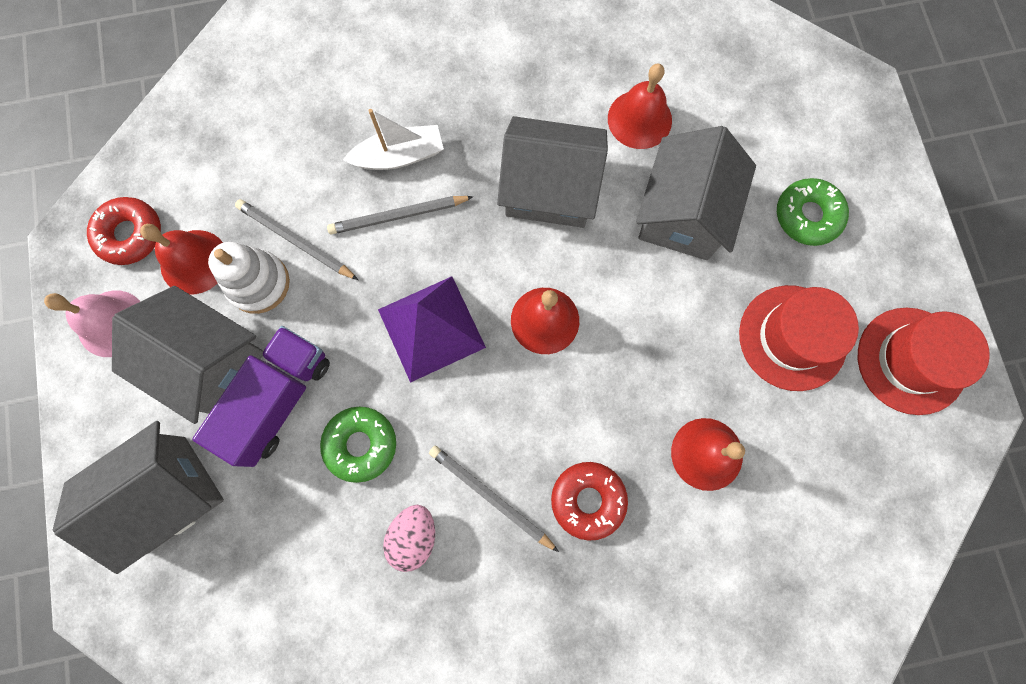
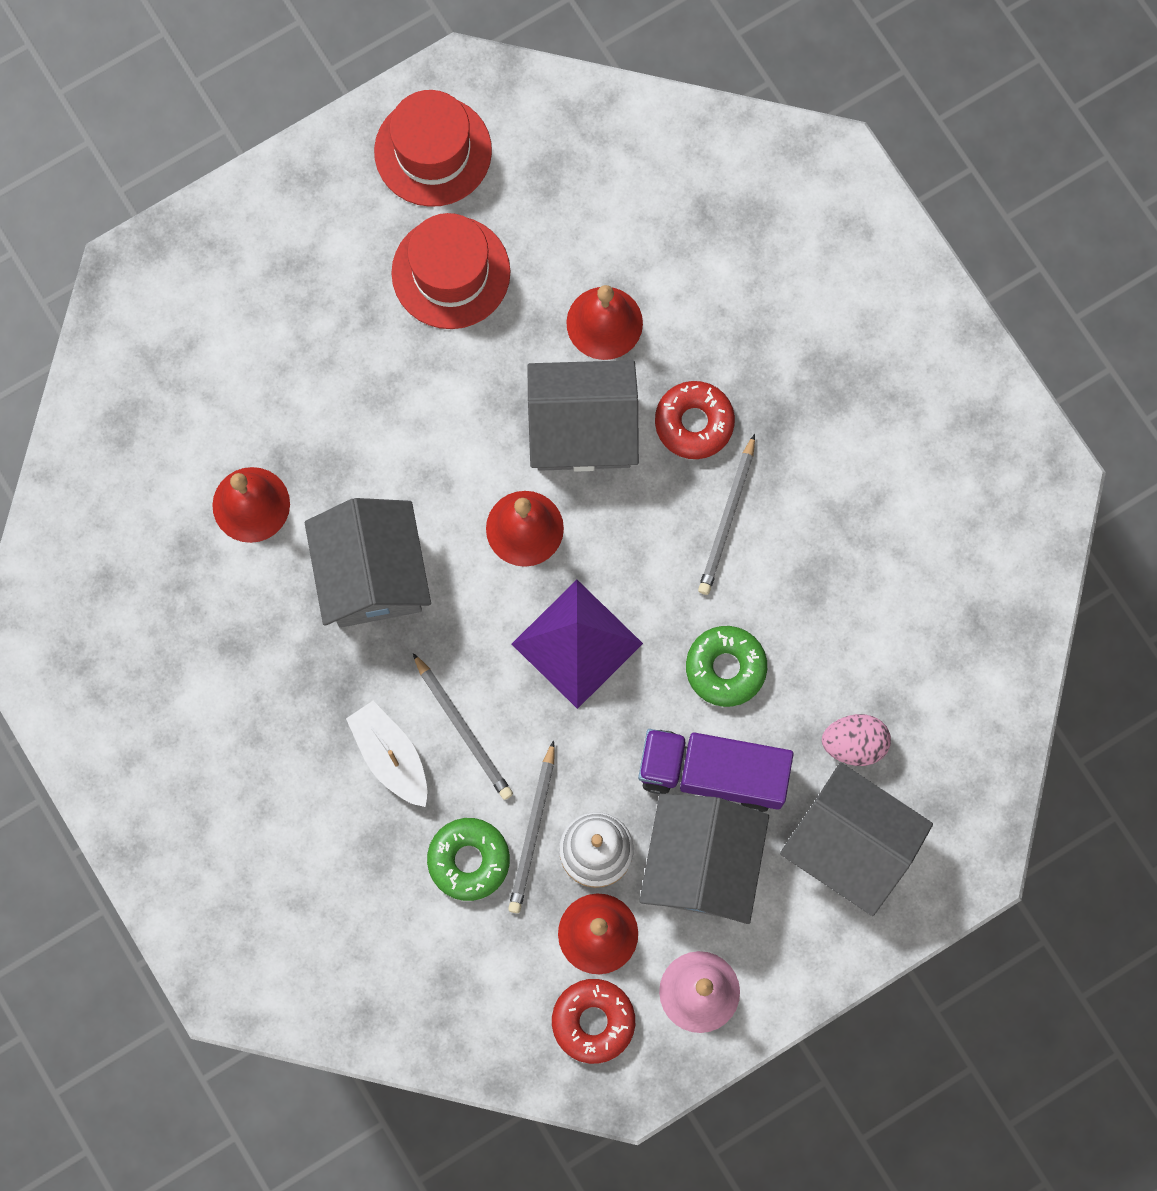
camera: 110 degrees left, 0 degrees up
pink egg [383,505,435,572] -> pink egg moved to [822,714,891,766]
grey house [636,126,756,260] -> grey house moved to [527,360,639,472]
green donut [777,178,849,246] -> green donut moved to [427,818,510,901]

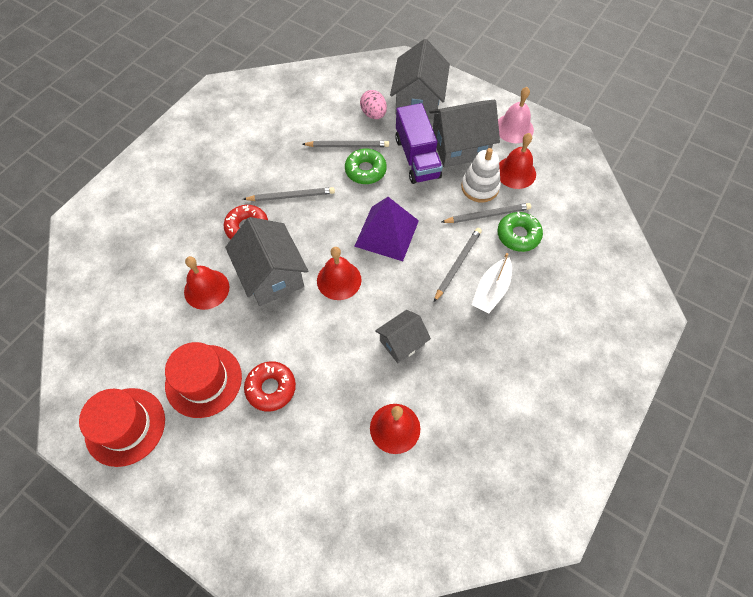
camera: 115 degrees left, 15 degrees down
grey house [305,498,431,628] -> grey house [375,310,431,363], size x0.60
red donut [552,979,635,1064] -> red donut moved to [244,361,296,412]
none -> grey pencil [302,141,389,147]

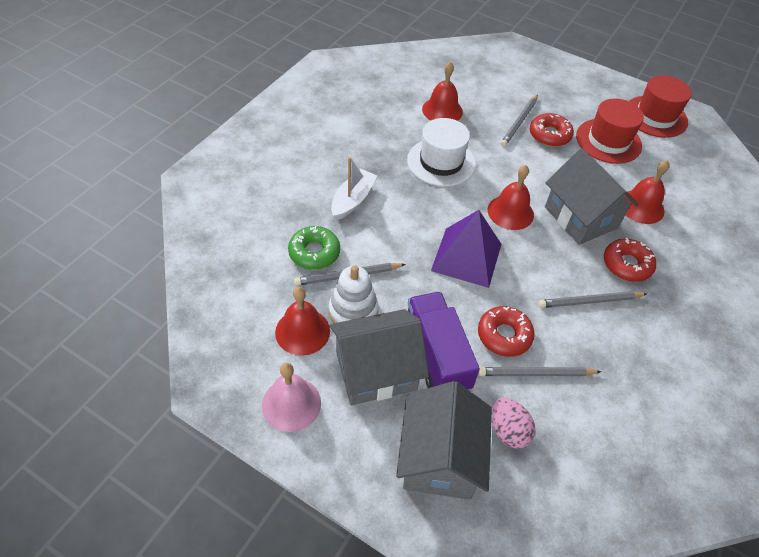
camera: 175 degrees right, 10 degrees down
green donut [345,149,387,184] -> red donut [478,306,535,357]
grey house [375,310,431,363] -> white hat [407,118,476,187]
grey pencil [434,228,482,302] -> grey pencil moved to [500,94,538,147]

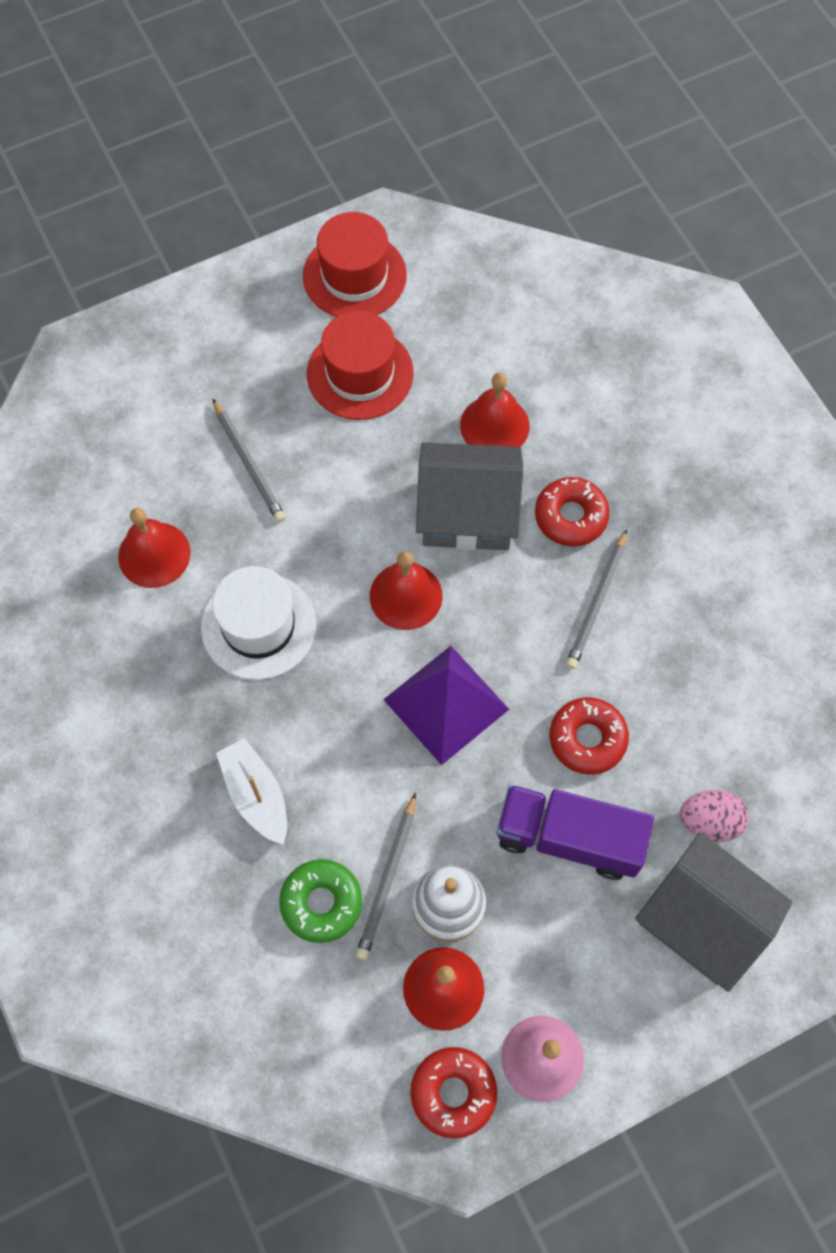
camera: 55 degrees left, 15 degrees up
grey house [330,309,429,405] -> none
grey pencil [478,367,601,376] -> none
red donut [530,113,574,147] -> red donut moved to [410,1047,497,1139]

